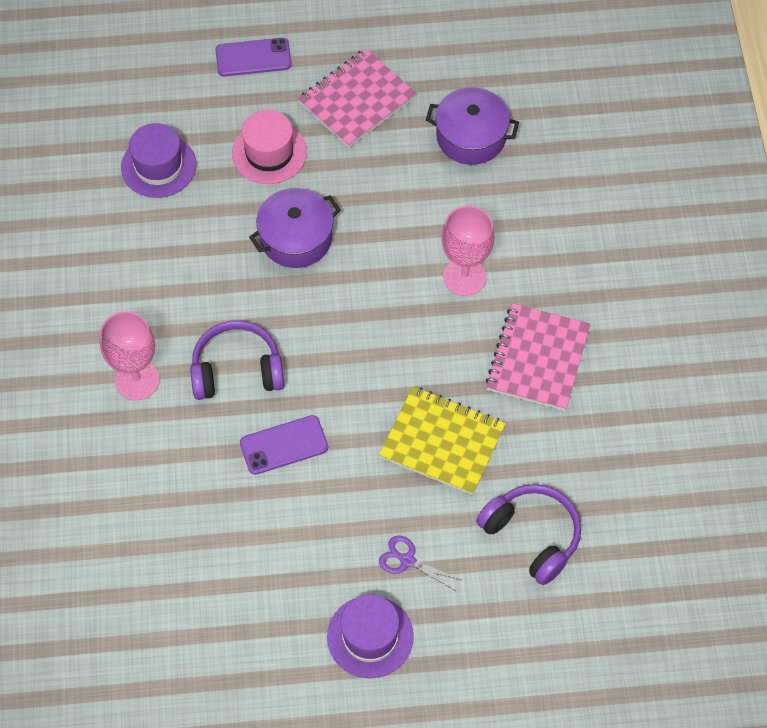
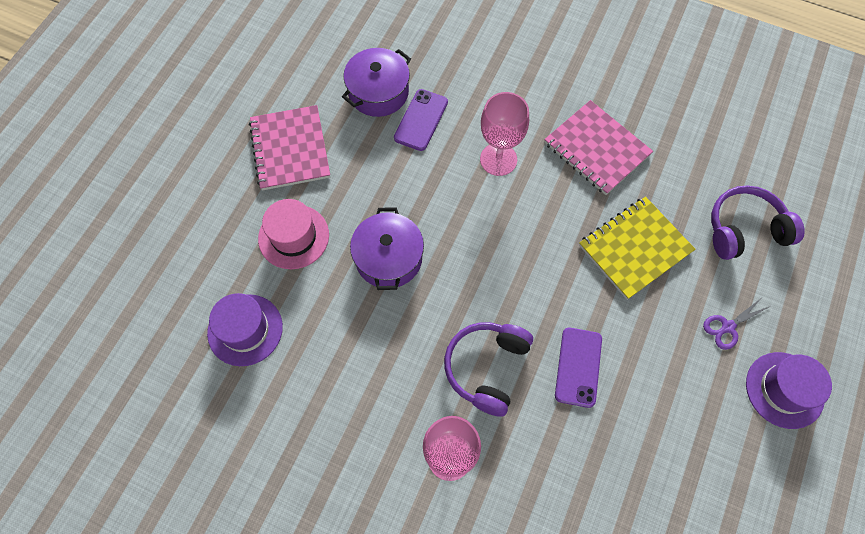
camera: 60 degrees left, 5 degrees up
purple phone [215,38,292,76] -> purple phone moved to [394,89,448,151]

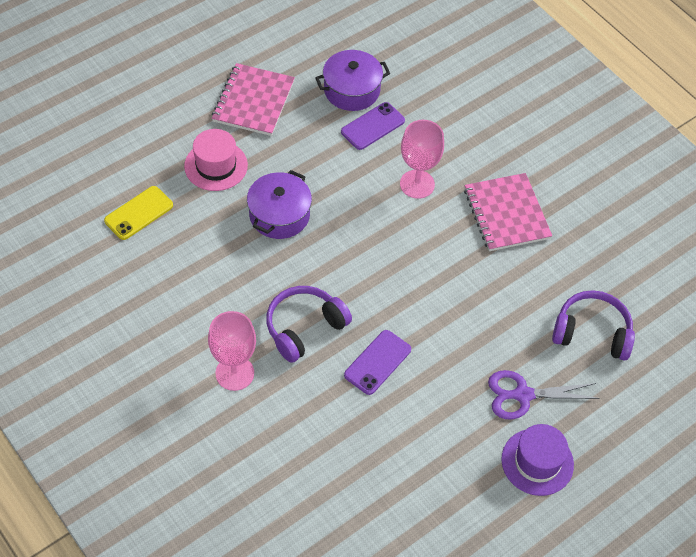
camera: 25 degrees right, 10 degrees down
purple hat [207,293,283,366] -> yellow phone [104,186,173,240]
yellow notebook [579,196,695,300] -> none
purple scissors [703,299,770,350] -> purple scissors [488,370,599,419], size x1.58

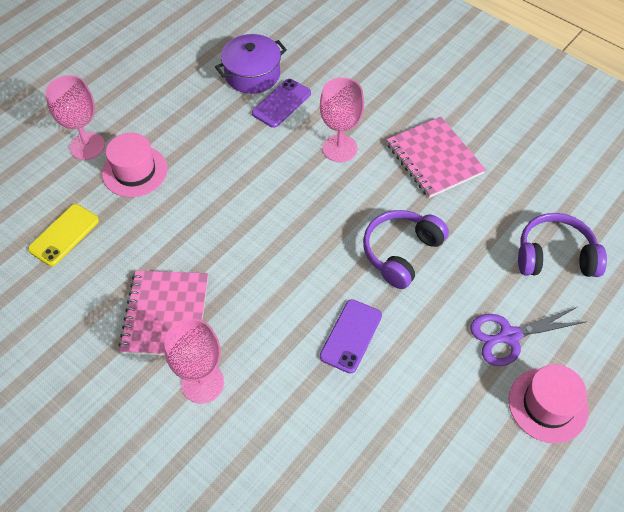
camera: 10 degrees left, 0 degrees up
pink notebook [212,63,295,136] -> pink notebook moved to [119,270,208,355]
purple pot [247,170,312,239] -> none
purple headphones [266,286,352,363] -> purple headphones moved to [363,210,449,289]
purple hat [501,424,574,496] -> pink hat [509,364,589,443]
none -> pink goblet [45,75,105,160]

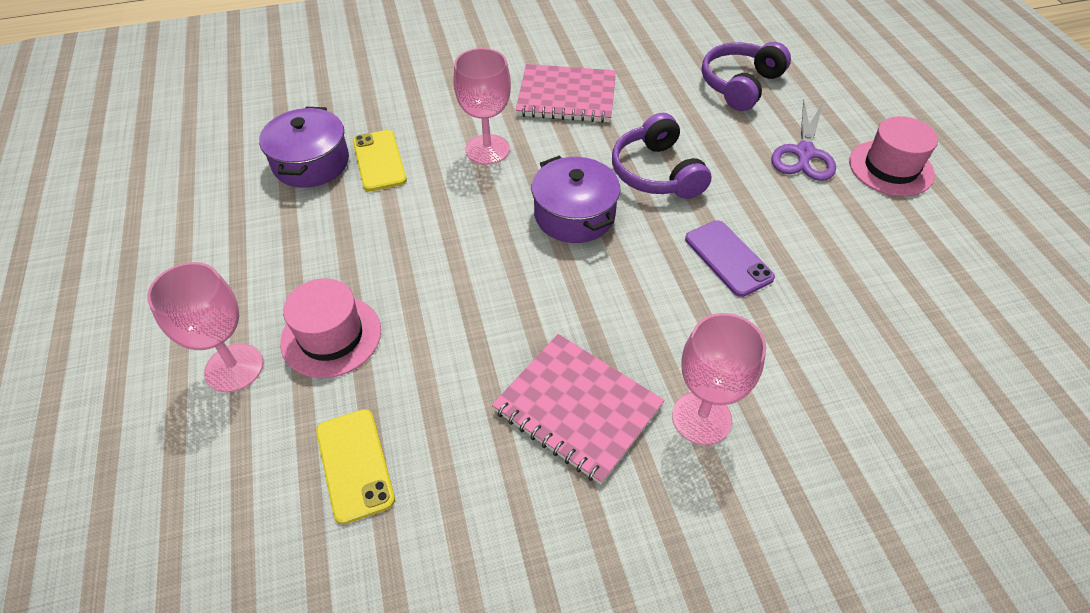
camera: 55 degrees left, 5 degrees down
purple phone [252,79,311,128] -> yellow phone [353,130,407,192]
none -> purple pot [532,155,621,243]

